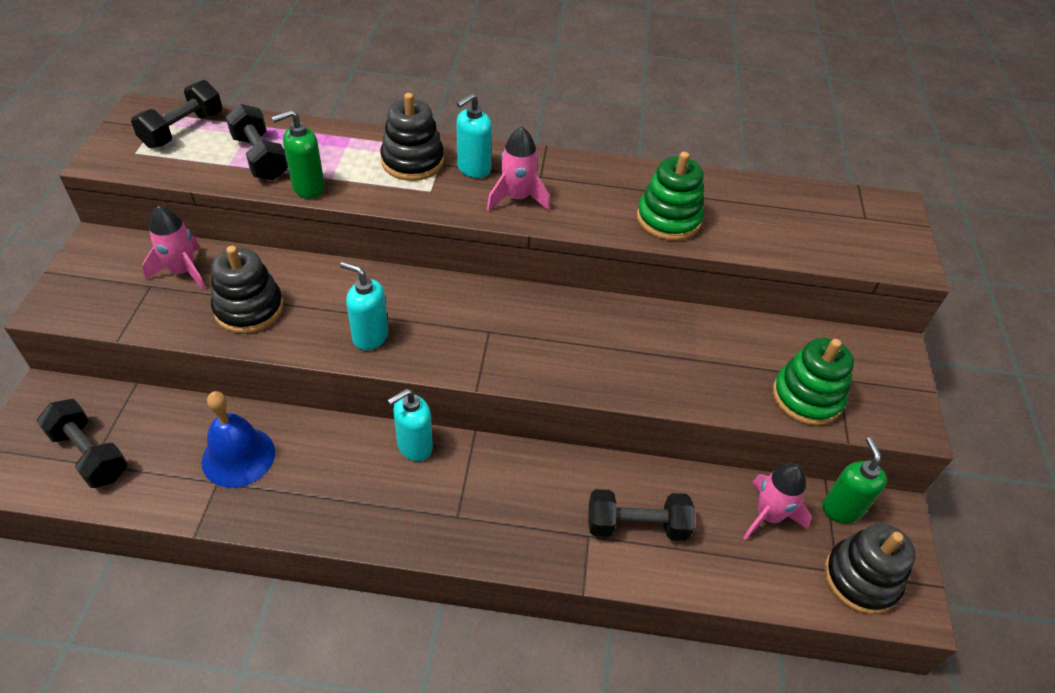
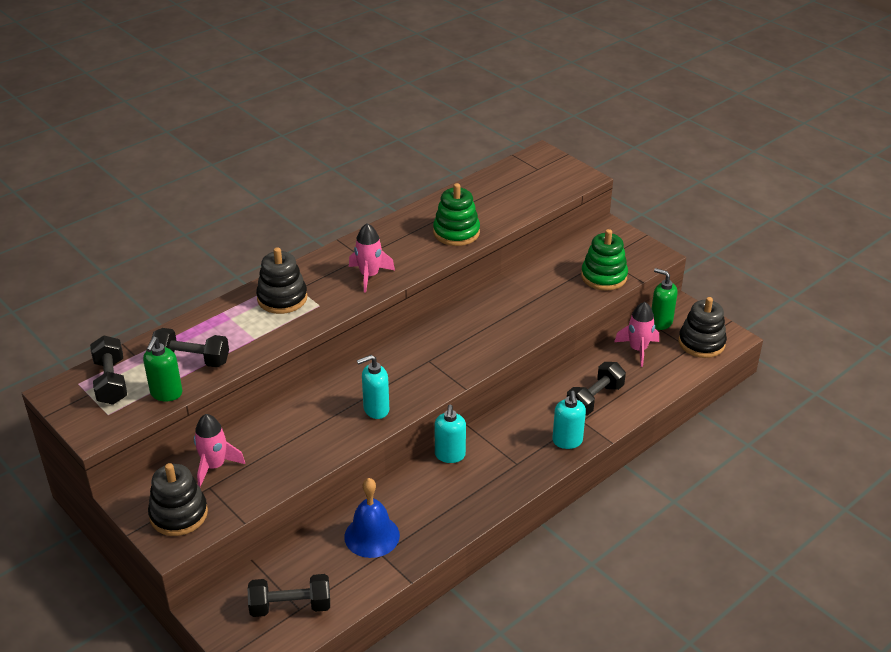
camera: 45 degrees left, 10 degrees down
black stacking toy [211,246,284,334] -> black stacking toy moved to [148,463,208,536]
green soap dispenser [272,109,325,198] -> green soap dispenser moved to [143,337,182,401]
turquoise soap dispenser [456,93,492,178] -> turquoise soap dispenser moved to [552,391,586,449]

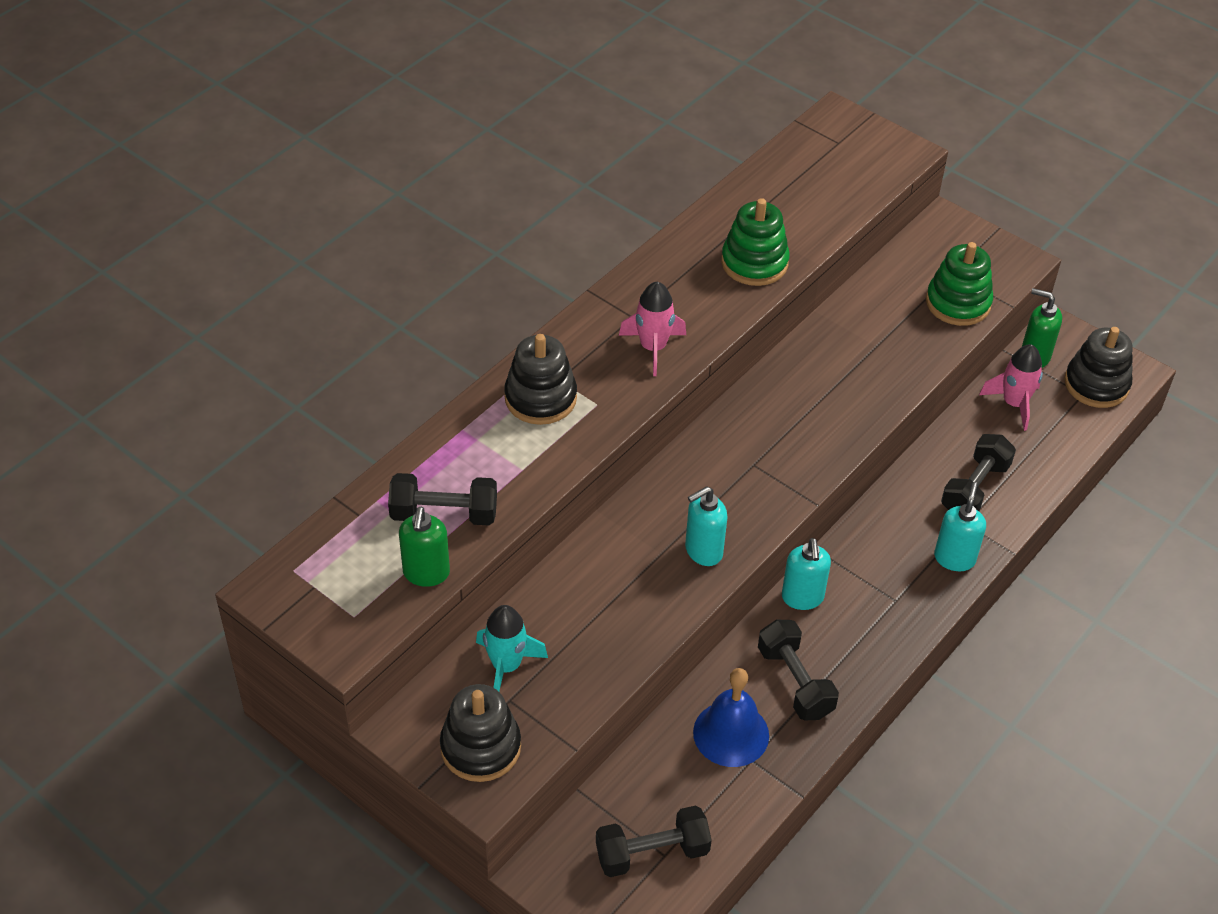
camera: 10 degrees left, 10 degrees up
black dumbbell [90,336,127,405] -> black dumbbell moved to [758,620,839,720]
pink rocket [194,414,245,487] -> turquoise rocket [476,605,548,691]
turquoise soap dispenser [552,391,586,449] -> turquoise soap dispenser turned 150 degrees counterclockwise [934,482,986,571]

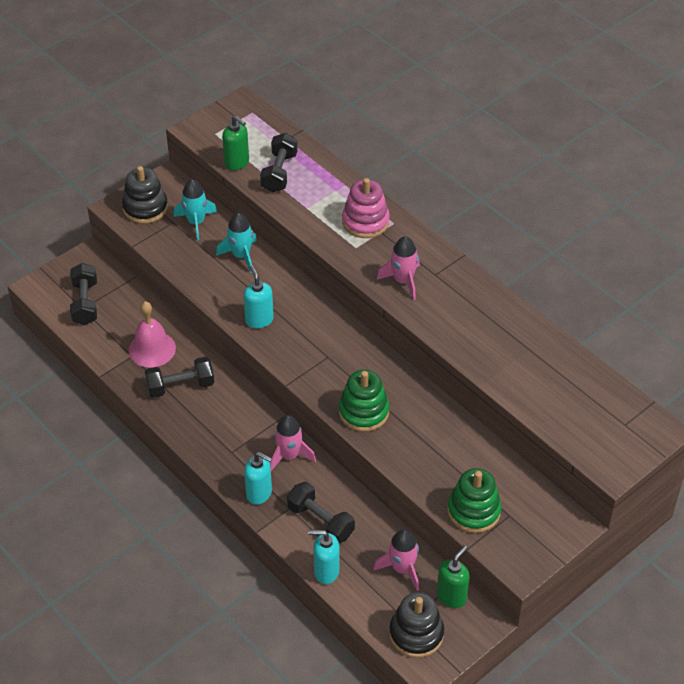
camera: 100 degrees right, 0 degrees up
green soap dispenser [399,507,450,587] -> green soap dispenser turned 150 degrees counterclockwise [222,115,249,170]
black stacking toy [504,334,577,425] -> pink stacking toy [342,178,390,238]
blue bell [693,668,769,767] -> pink bell [129,301,176,368]
green stacking toy [721,198,790,286] -> green stacking toy moved to [339,370,389,432]
turquoise soap dispenser [782,538,831,610] -> turquoise soap dispenser moved to [308,530,339,584]
none -> turquoise rocket [216,213,257,273]
none -> pink rocket [270,415,316,471]

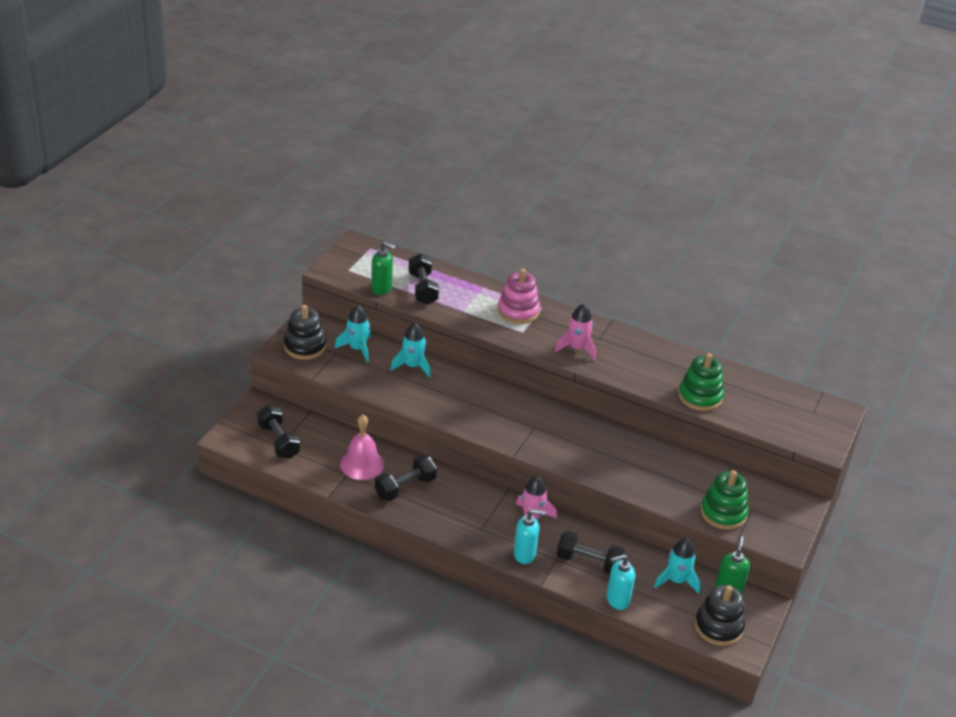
camera: 25 degrees left, 10 degrees down
turquoise soap dispenser [244,265,274,329] -> none
green stacking toy [339,370,389,432] -> green stacking toy moved to [678,353,724,411]
pink rocket [373,529,419,591] -> turquoise rocket [654,538,701,594]

